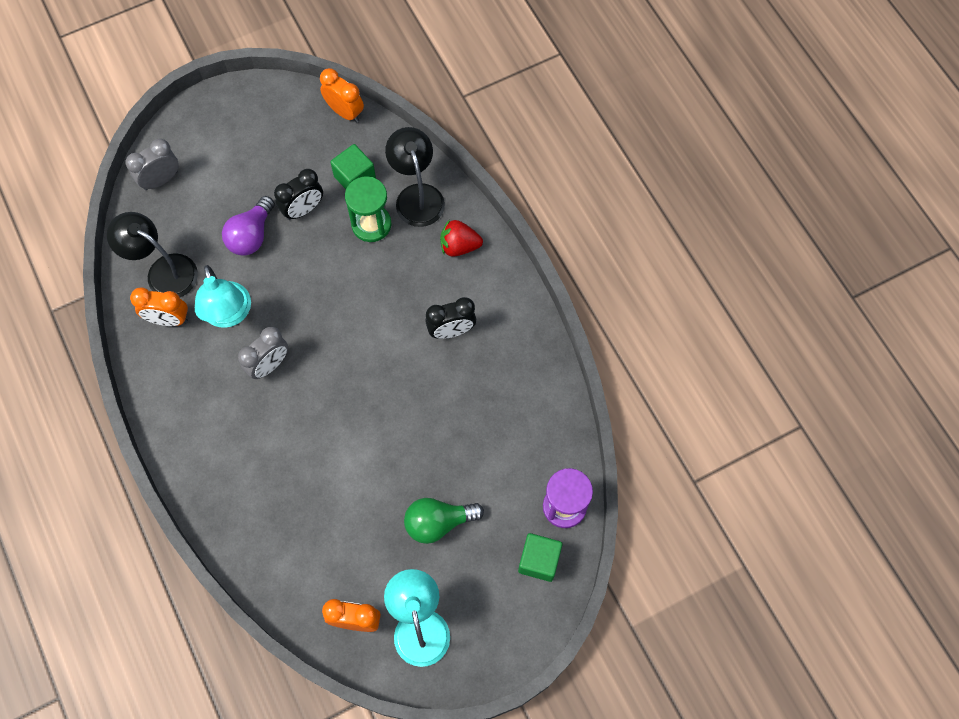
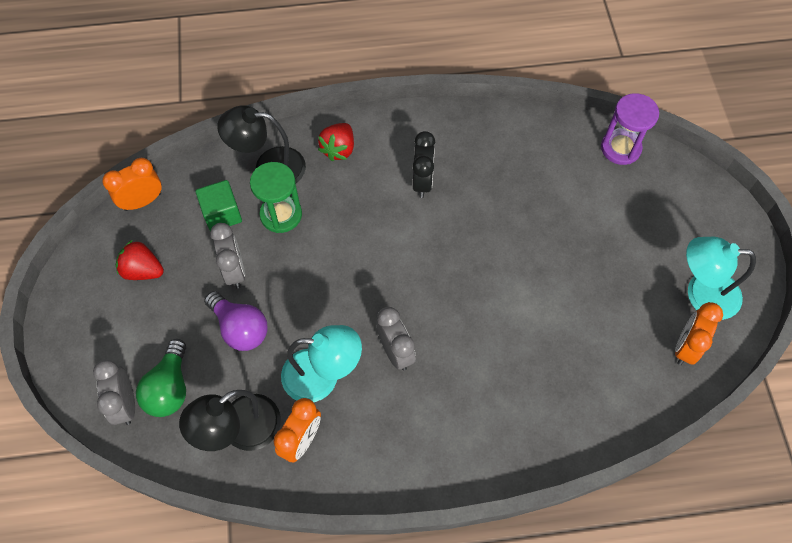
camera: 70 degrees left, 5 degrees down
black clock [274,169,323,220] -> grey clock [210,223,245,289]
green light bulb [404,498,484,544] -> green light bulb moved to [136,339,186,417]
green cube [518,533,562,582] -> none
none -> red strawberry [116,240,164,280]

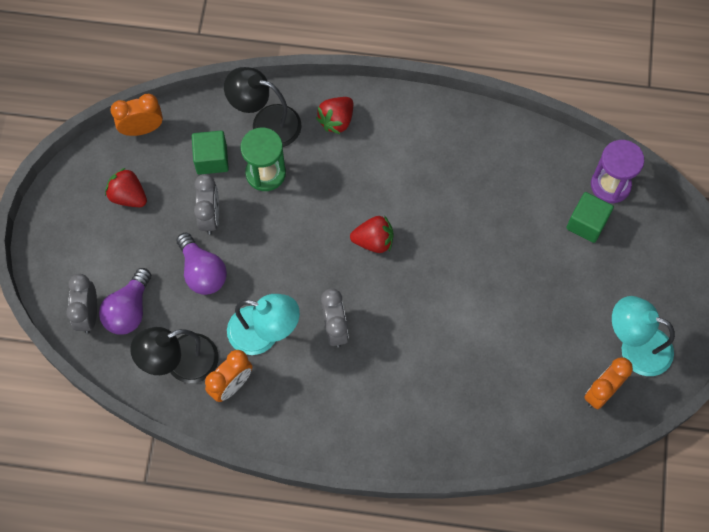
camera: 15 degrees right, 5 degrees up
green light bulb [136,339,186,417] -> purple light bulb [99,268,151,335]
black clock [413,131,436,198] -> none
none -> red strawberry [350,216,393,253]
none -> green cube [566,192,614,243]

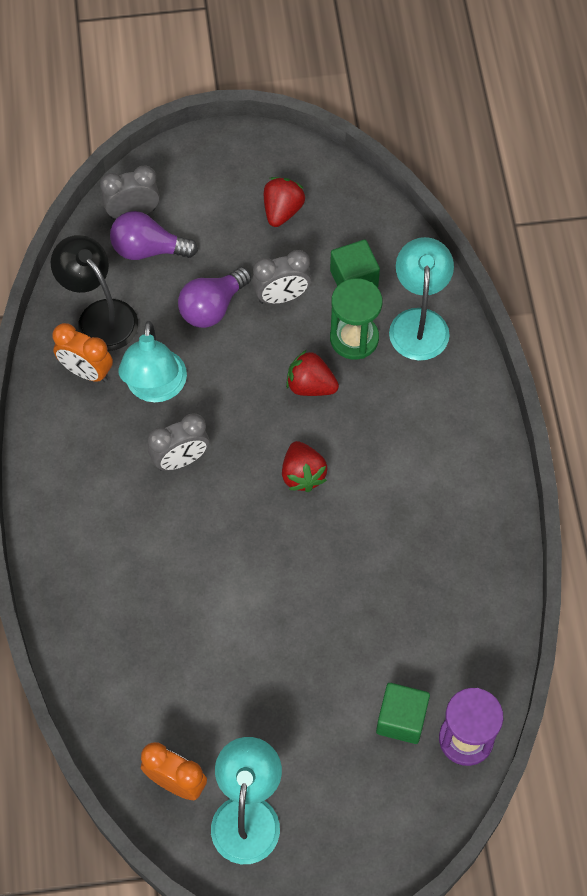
camera: 75 degrees right, 5 degrees down
orange clock [110,94,163,136] -> none
black lamp [224,67,302,147] -> turquoise lamp [389,237,454,361]
red strawberry [316,97,353,134] -> red strawberry moved to [286,350,339,396]

